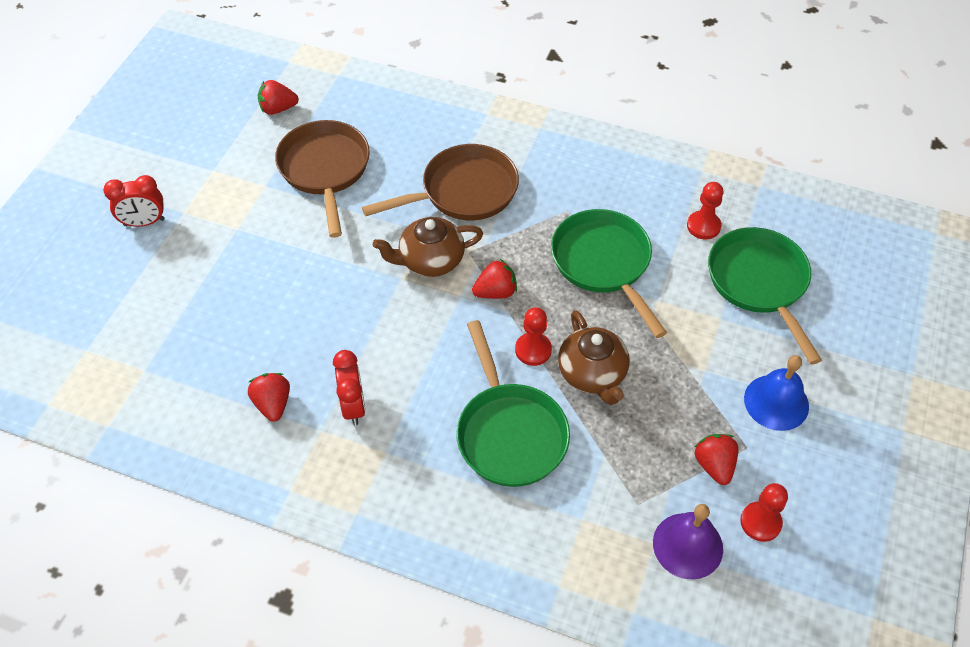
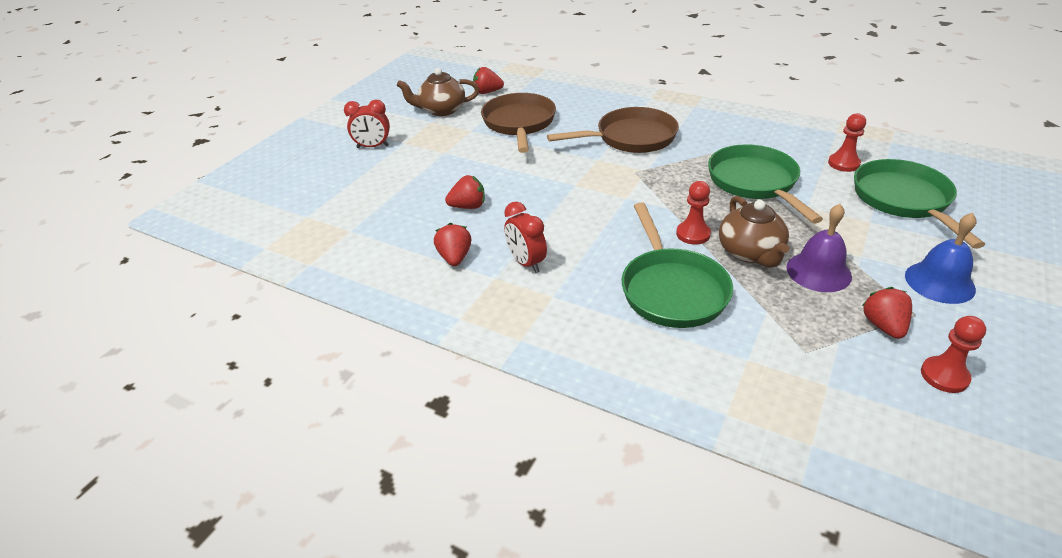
camera: 10 degrees right, 15 degrees down
red clock [333,350,365,425] -> red clock turned 150 degrees clockwise [504,202,547,273]
brown teapot [373,217,483,277] -> brown teapot moved to [397,68,479,116]
red strawberry [472,259,517,299] -> red strawberry moved to [445,175,485,209]
purple bell [653,504,723,580] -> purple bell moved to [786,204,852,292]

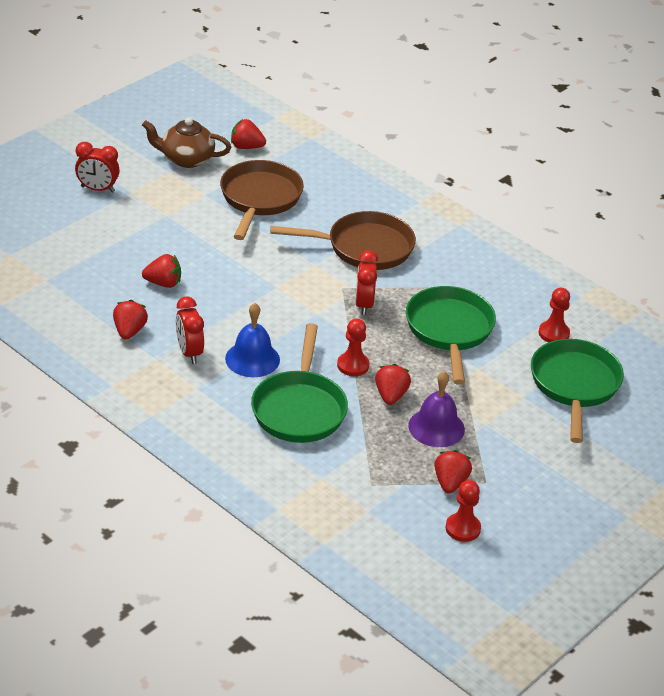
camera: 10 degrees right, 0 degrees up
brown teapot [719,196,789,268] -> red strawberry [375,364,411,405]
blue bell [905,213,977,304] -> blue bell moved to [225,303,280,377]
none -> red clock [355,250,378,315]

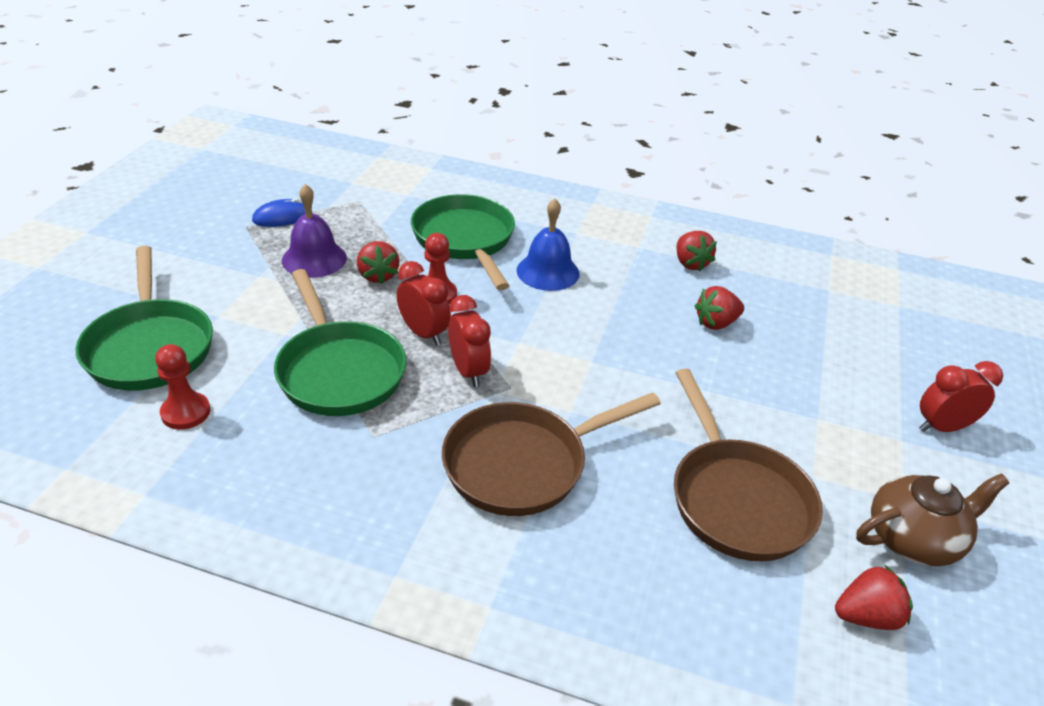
camera: 155 degrees right, 0 degrees up
red clock [176,297,204,364] -> red clock moved to [397,261,451,346]
red strawberry [434,450,472,494] -> blue mouse [252,198,306,227]
red pawn [446,480,481,542] -> none

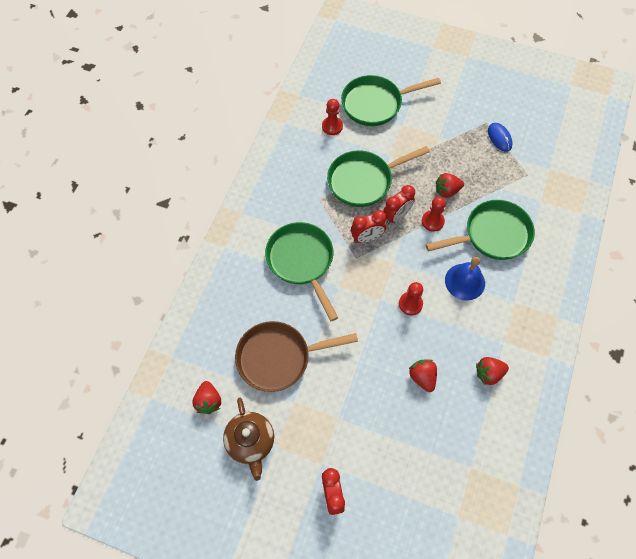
camera: 95 degrees right, 25 degrees up
purple bell [282,184,347,278] -> none
brown pan [442,392,661,516] -> green pan [265,222,338,321]
none -> red pawn [399,282,423,315]

